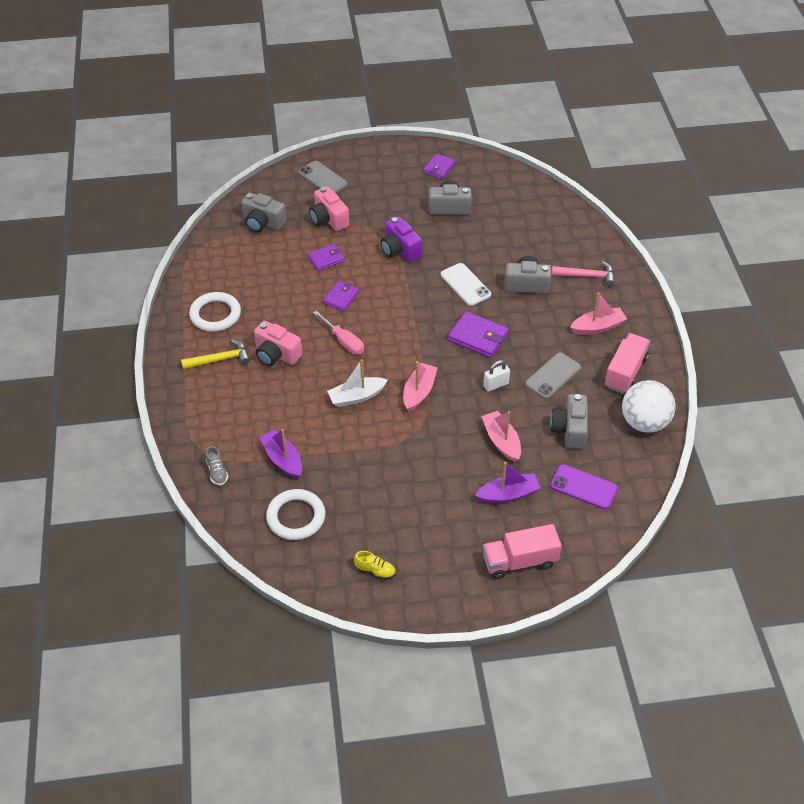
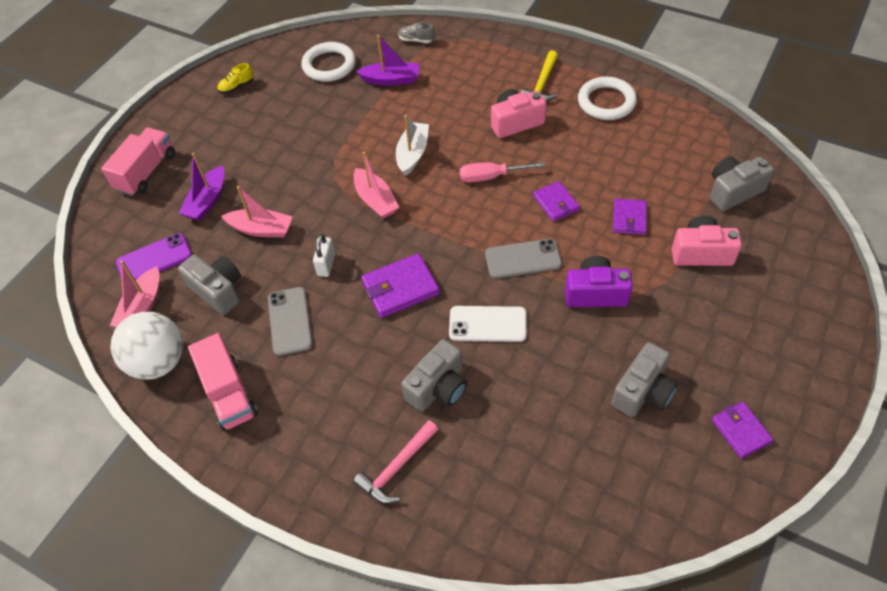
camera: 130 degrees right, 5 degrees up
grey phone [298,161,348,193] -> grey phone moved to [485,239,562,279]
pink boat [570,292,627,335] -> pink boat moved to [110,260,159,327]

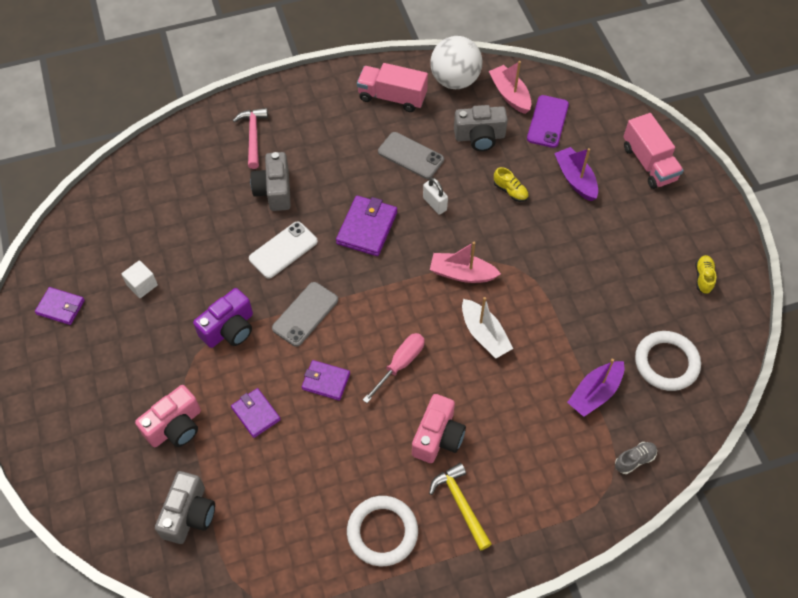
camera: 130 degrees right, 5 degrees up
pink boat [221,186,293,237] -> yellow shoe [494,167,529,202]
grey camera [612,342,678,417] -> white cube [121,260,158,298]

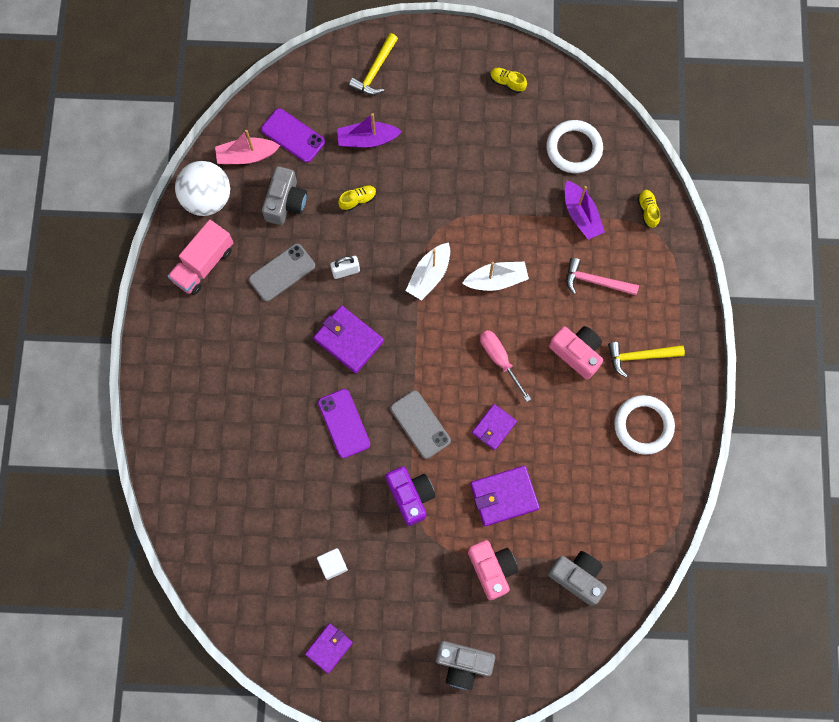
camera: 70 degrees left, 15 degrees up
purple wallet [231,388,281,438] -> purple wallet [470,466,540,526], size x1.54
pink hammer [233,108,268,169] -> pink hammer moved to [566,258,639,295]
white phone [249,222,318,279] -> purple phone [318,389,370,458]
grey camera [250,152,291,211] -> grey camera moved to [436,641,495,690]
pink boat [430,242,501,283] -> white boat [406,243,450,301]
grey shoe [615,442,657,474] -> yellow shoe [638,190,660,228]
pink truck [623,113,684,189] -> yellow hammer [349,33,398,95]

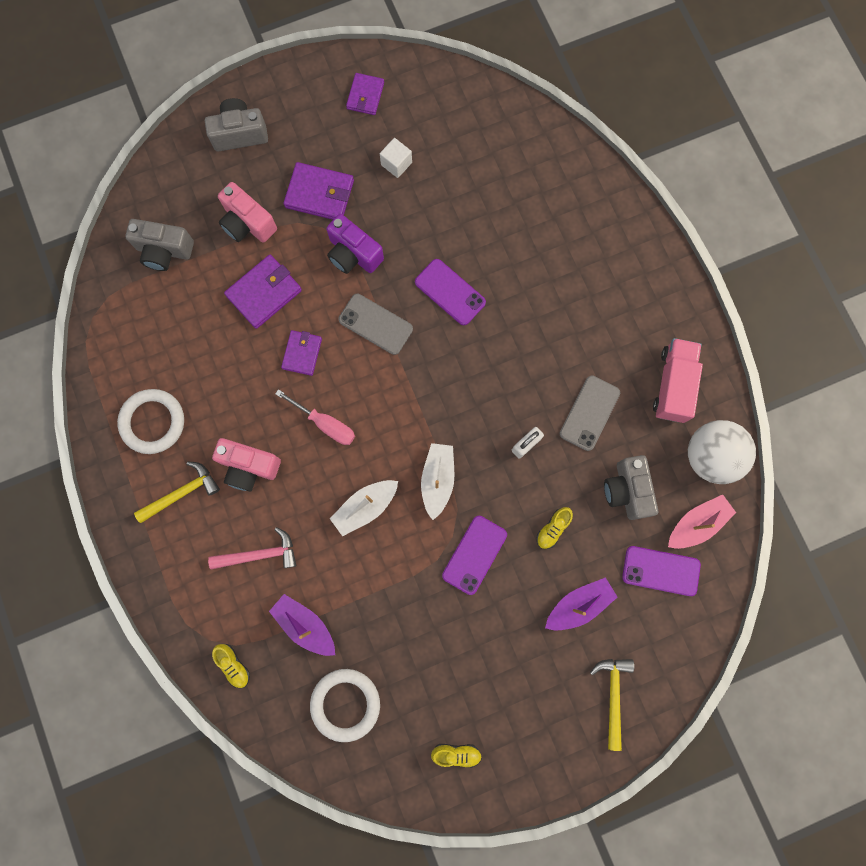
camera: 155 degrees right, 5 degrees up
purple wallet [313,305,384,373] -> purple wallet moved to [284,162,354,220]
none -> purple phone [442,516,507,595]

